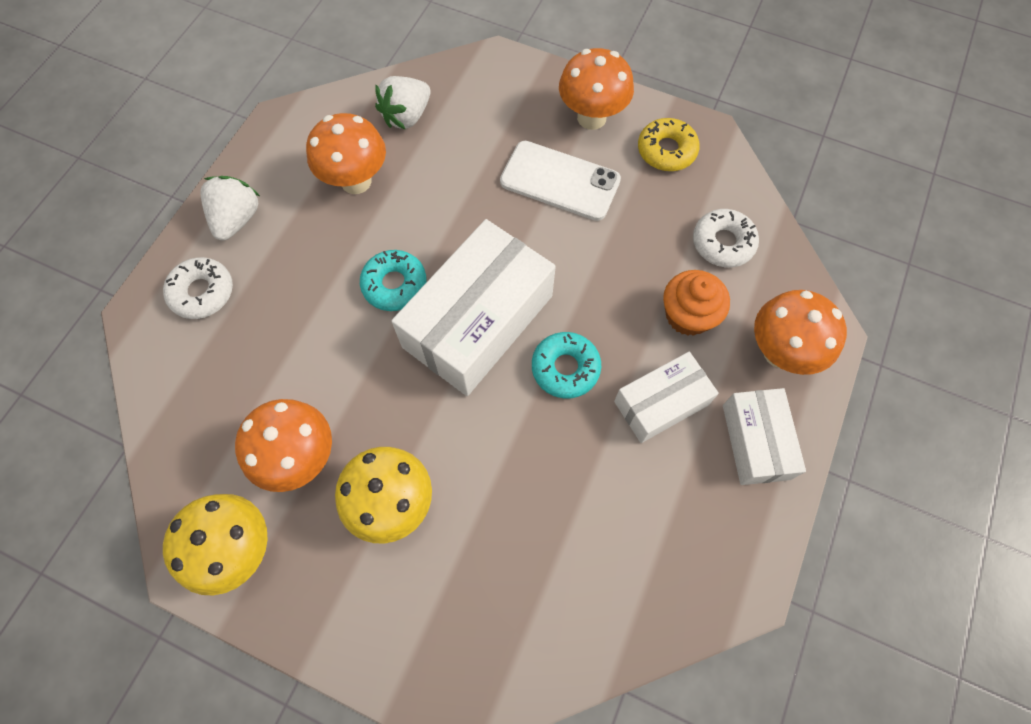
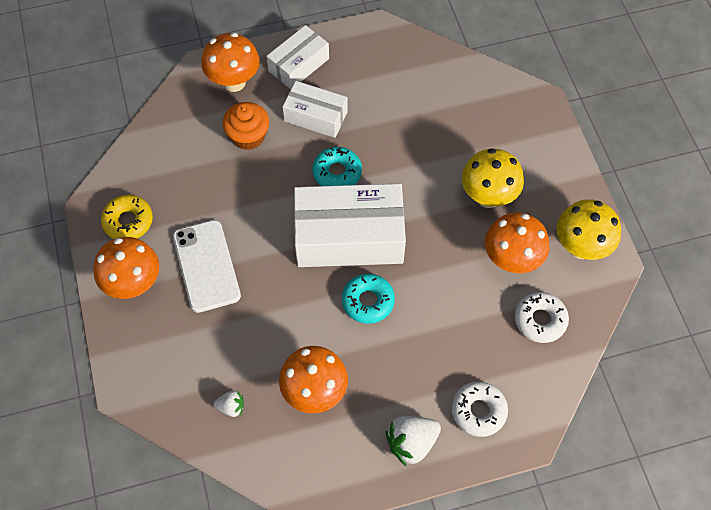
camera: 130 degrees left, 5 degrees down
white strawberry [375,76,430,129] -> white strawberry [213,390,244,417], size x0.56
white donut [693,209,759,267] -> white donut moved to [515,292,569,343]

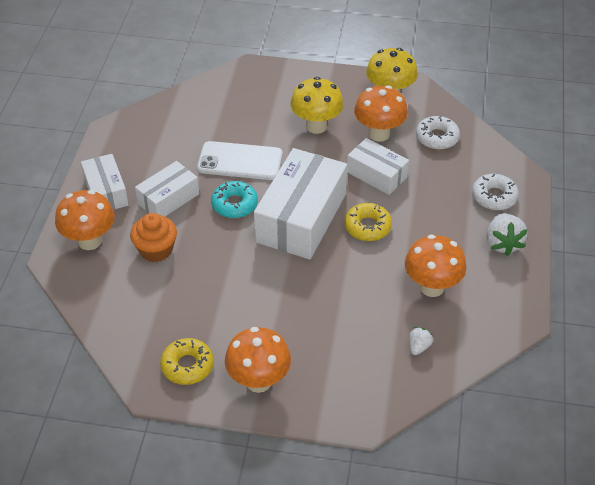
camera: 65 degrees left, 15 degrees down
white phone [173,220,241,313] -> white phone moved to [197,141,283,180]
turquoise donut [342,274,395,324] -> yellow donut [344,203,392,241]
none -> white box [347,138,409,195]

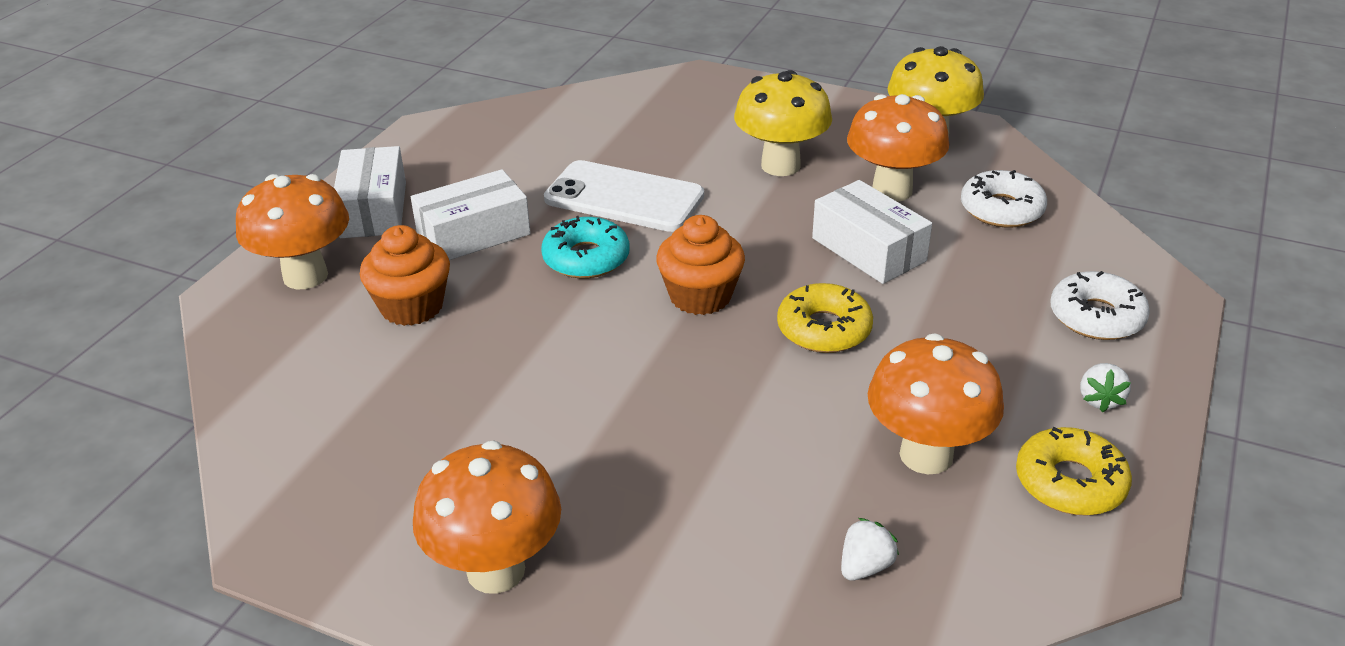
camera: 15 degrees right, 10 degrees down
yellow donut [160,338,214,385] -> yellow donut moved to [1016,427,1132,516]
white box [254,148,347,260] -> orange cupcake [656,215,745,315]
white strawberry [487,213,528,256] -> white strawberry [1080,363,1131,413], size x0.56

